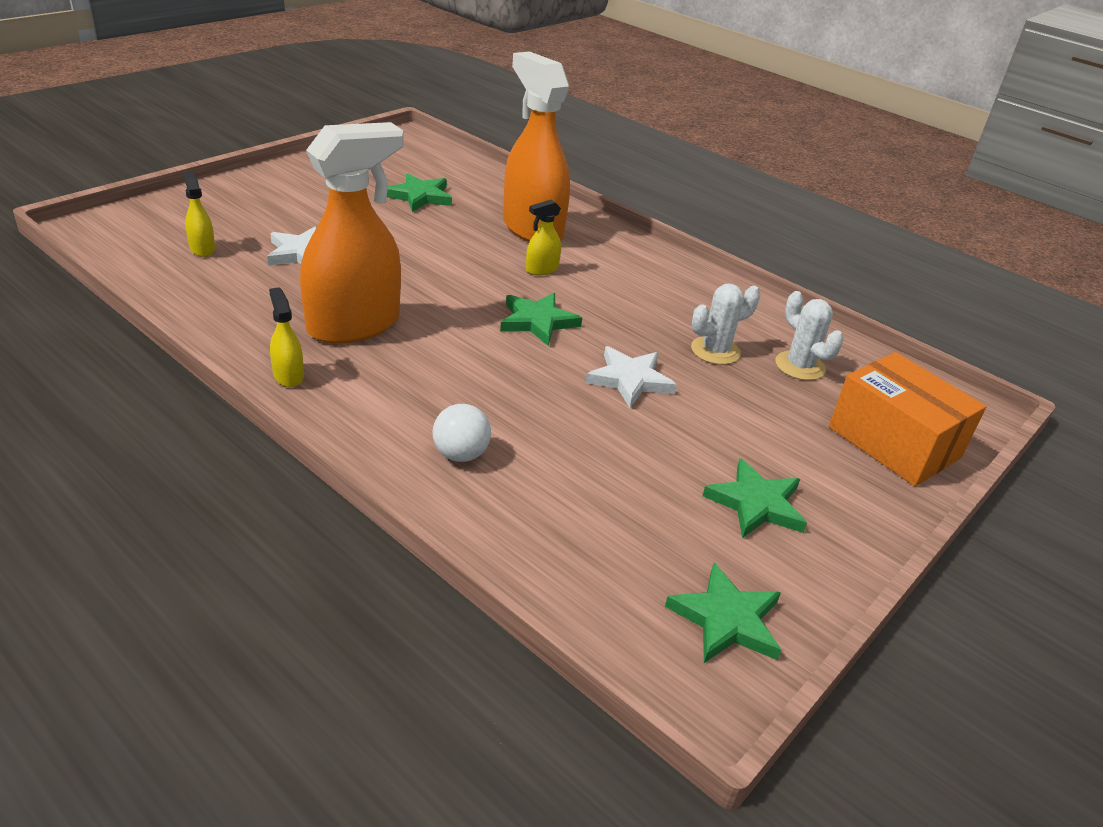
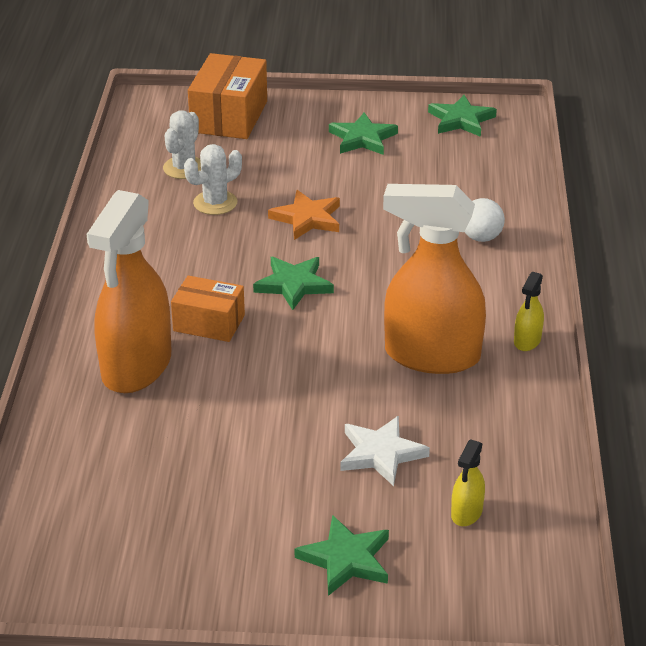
camera: 125 degrees left, 0 degrees up
green star [387,173,452,212] -> green star moved to [295,515,389,596]
yellow spray bottle [526,199,561,275] -> orange box [171,275,245,342]
white star [585,346,677,408] -> orange star [268,190,340,240]
white cactus [691,284,760,365] -> white cactus turned 60 degrees counterclockwise [184,144,242,215]

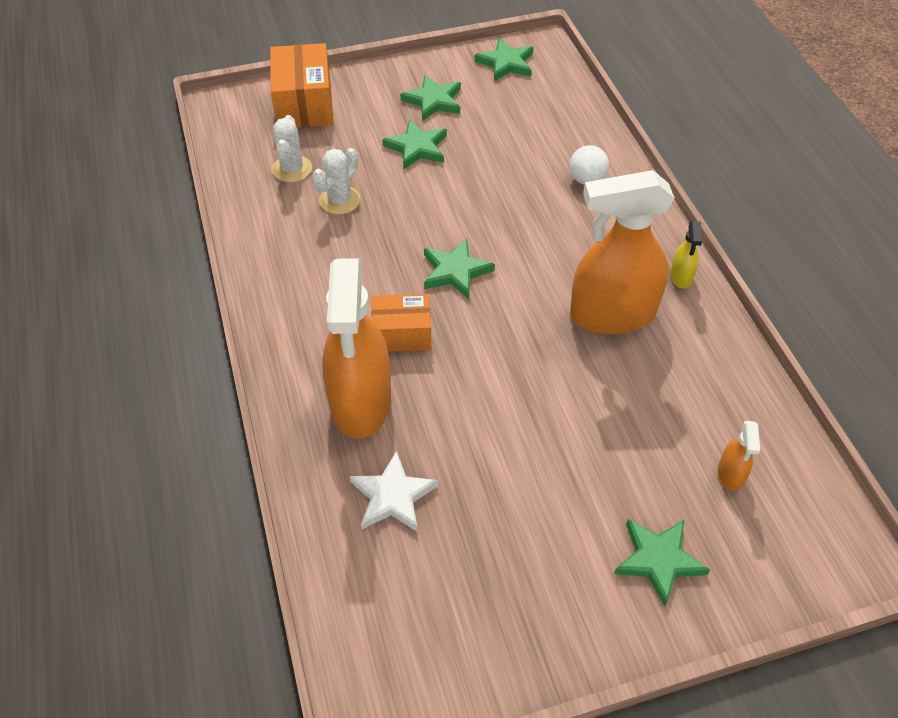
camera: 20 degrees left, 15 degrees up
orange star [268,190,340,240] -> none
white star [340,416,430,486] -> white star moved to [350,451,438,532]
yellow spray bottle [451,439,485,526] -> orange spray bottle [718,421,760,491]
none -> green star [382,119,447,170]

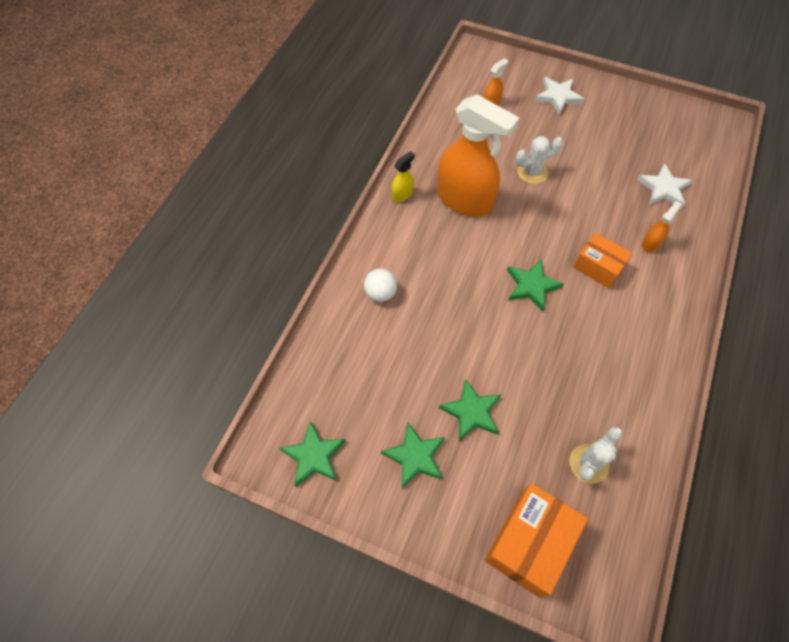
camera: 140 degrees left, 10 degrees up
white cactus [312,148,360,215] -> white cactus moved to [516,136,563,184]
orange spray bottle [322,258,391,439] -> orange spray bottle [642,201,682,252], size x0.41
green star [614,519,710,606] -> white star [535,77,584,115]

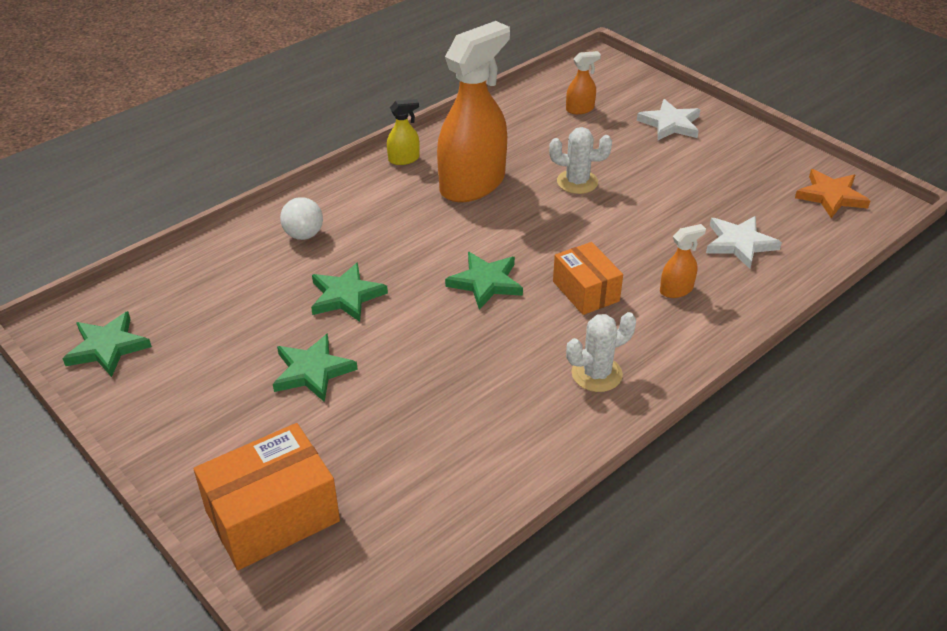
camera: 25 degrees right, 20 degrees down
green star [381,422,445,488] -> green star moved to [311,262,388,322]
orange spray bottle [437,94,519,216] -> orange spray bottle turned 105 degrees counterclockwise [437,21,510,202]
white cactus [569,427,623,483] -> white cactus moved to [566,312,636,392]
none -> orange star [795,169,870,218]

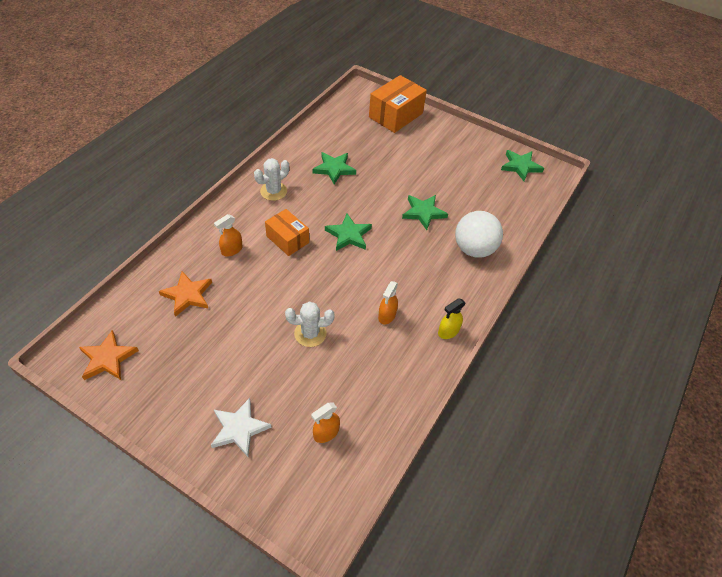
camera: 160 degrees right, 10 degrees up
green star [273,333,358,402] -> green star moved to [312,152,356,185]
white ball [280,197,323,240] -> white ball [455,211,503,258], size x1.69
orange spray bottle [437,21,510,202] -> orange spray bottle [378,281,398,324], size x0.41
white star [706,216,782,269] -> orange star [159,271,212,317]

